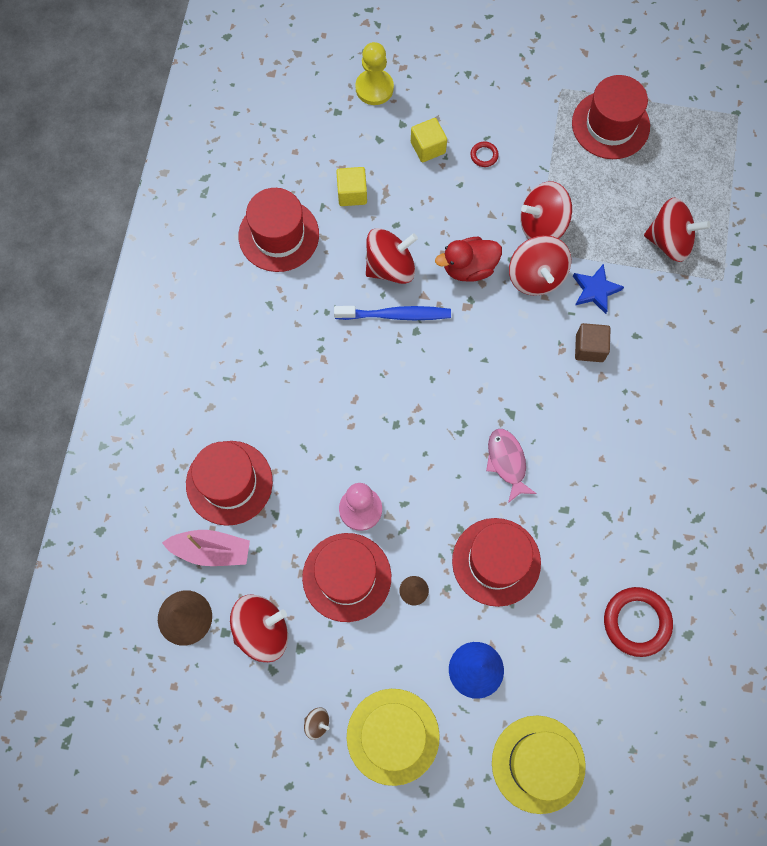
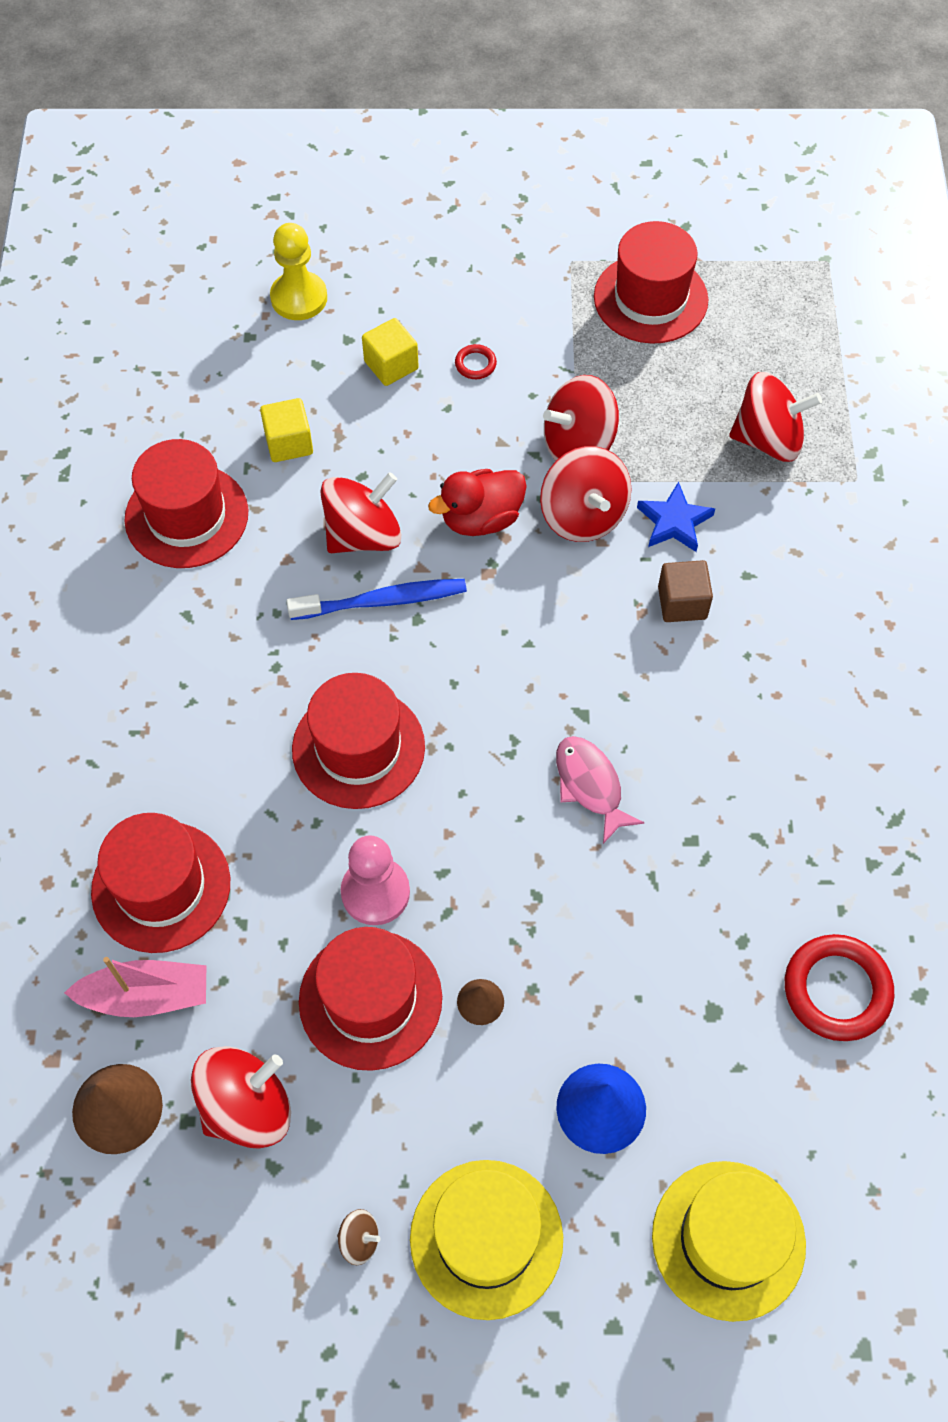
camera: 10 degrees left, 10 degrees down
red hat [452,518,541,607] -> red hat moved to [292,673,425,809]

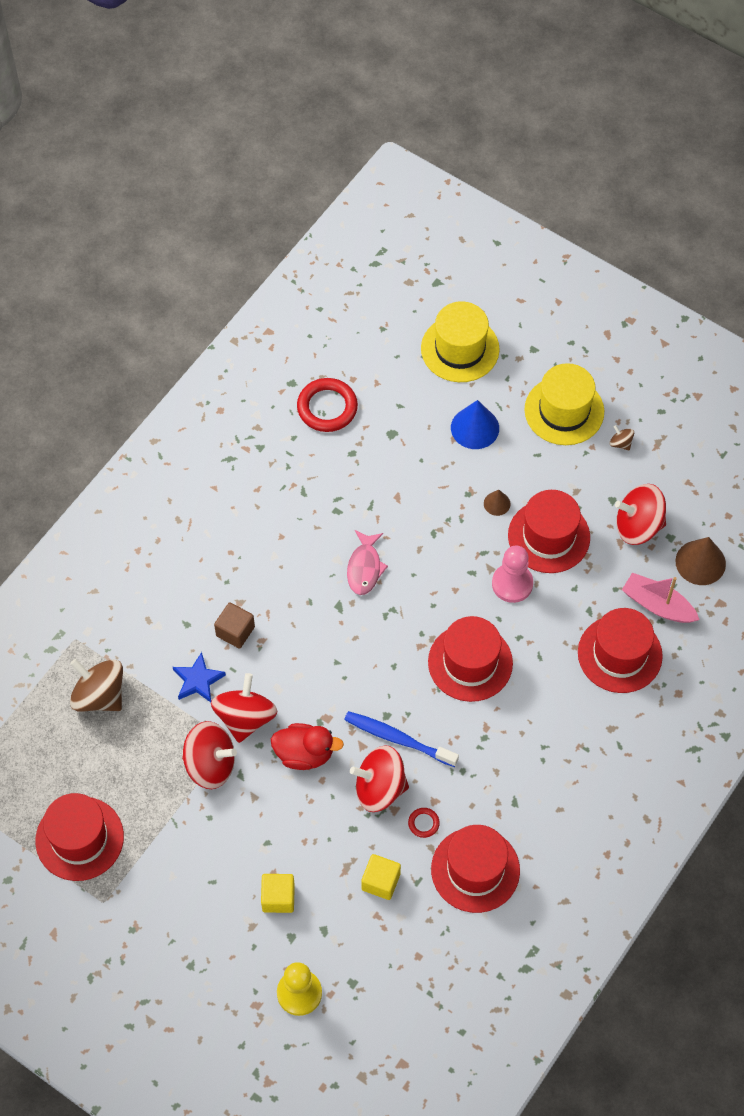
camera: 145 degrees left, 0 degrees up
red ring [455,344,497,379] -> red ring moved to [408,808,440,838]
red spinning top [729,372,822,462] -> brown spinning top [70,659,123,712]

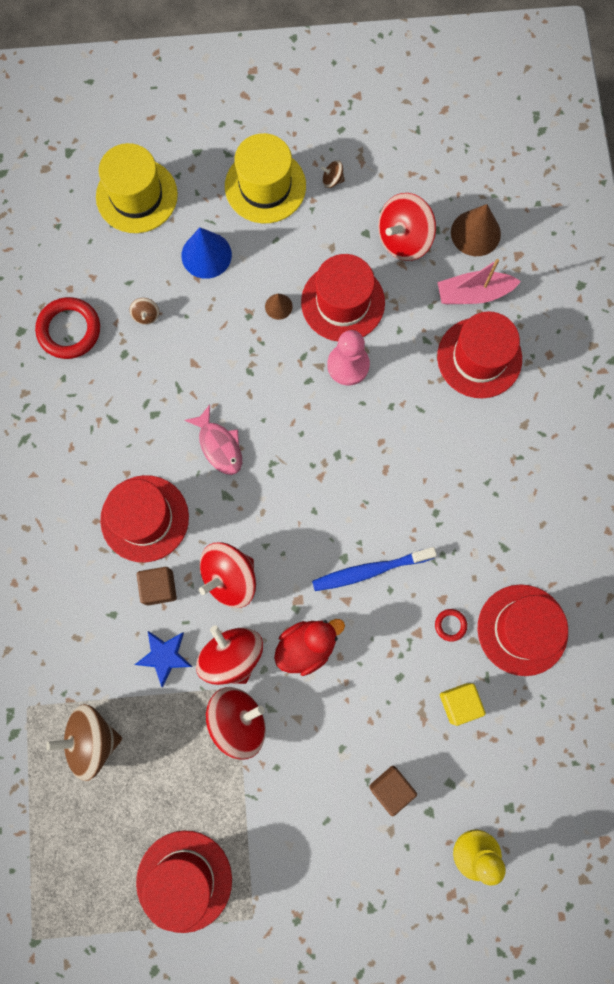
camera: 40 degrees left, 15 degrees up
yellow cube [261,874,295,913] -> brown cube [369,766,417,816]
red spinning top [350,745,409,812] -> red spinning top moved to [199,542,256,608]
red hat [428,616,513,702] -> red hat moved to [100,475,189,562]
none -> brown spinning top [129,298,159,325]

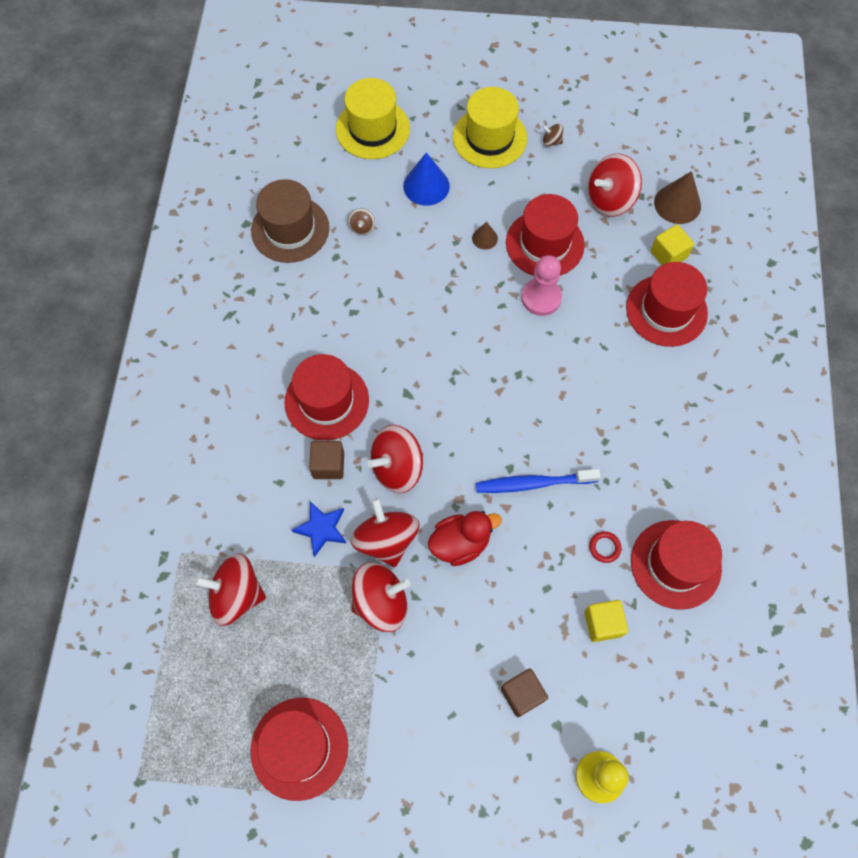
camera: 10 degrees right, 10 degrees down
red ring [35,297,100,359] -> brown hat [251,179,329,263]
brown spinning top [46,704,122,781] -> red spinning top [194,553,266,626]
pink fish [184,405,242,475] -> none
pink boat [438,259,521,304] -> yellow cube [651,225,694,265]

